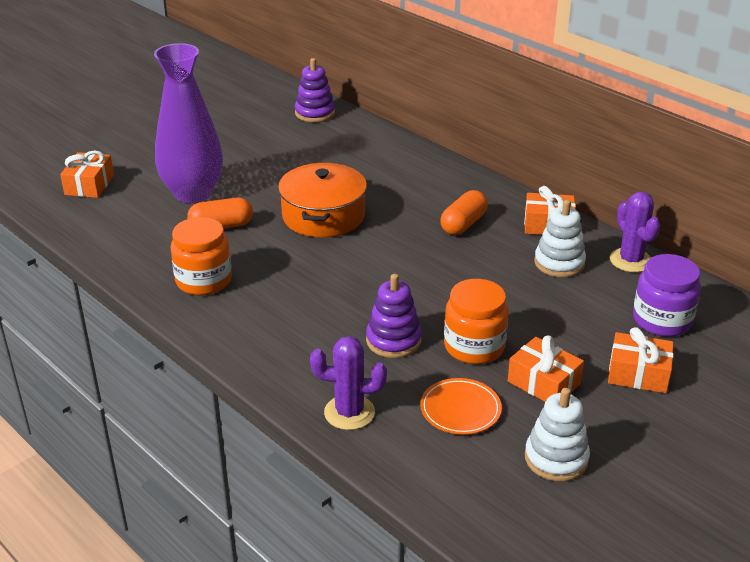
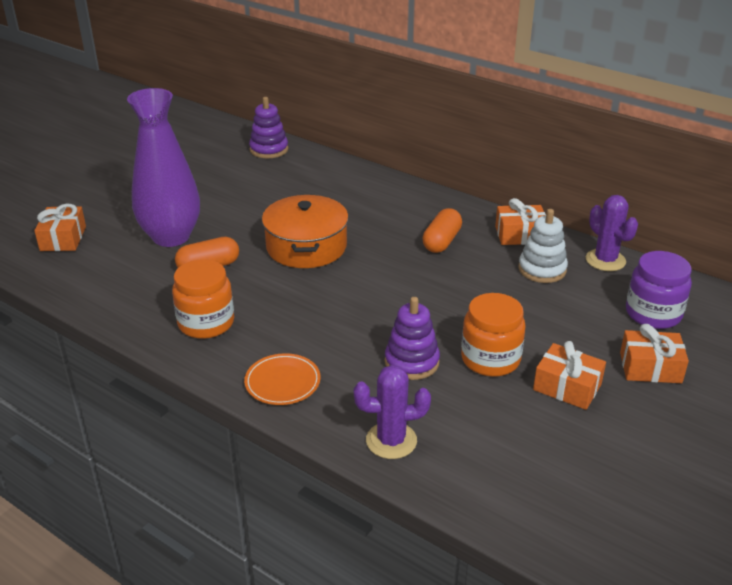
camera: 10 degrees left, 0 degrees up
orange plate [420,378,502,435] -> orange plate moved to [244,353,321,405]
white stacking toy [525,388,590,482] -> none

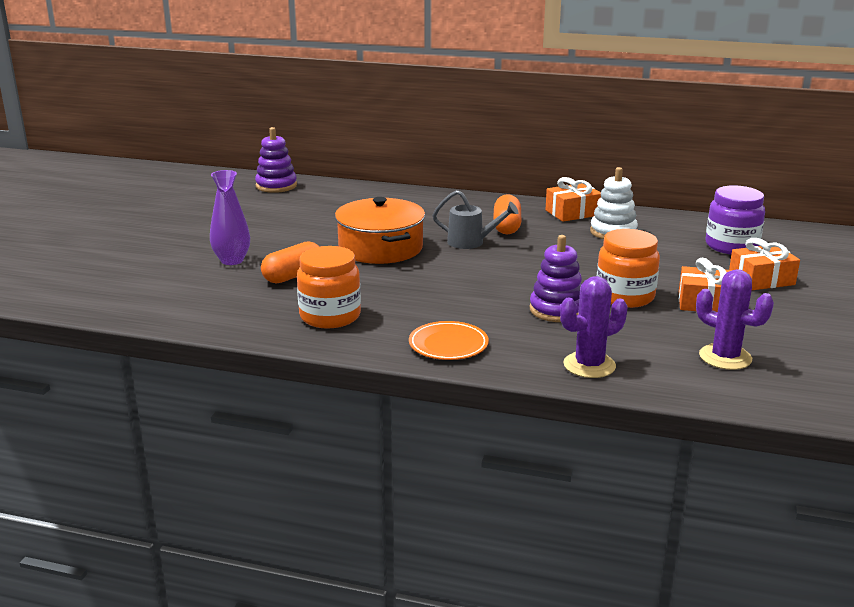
camera: 20 degrees left, 10 degrees down
orange gift [34,204,86,251] -> none
purple vase [127,88,200,247] -> purple vase [210,170,250,265], size x0.55
purple cactus [586,195,638,271] -> purple cactus moved to [696,269,774,370]
none -> grey watering can [433,190,519,249]

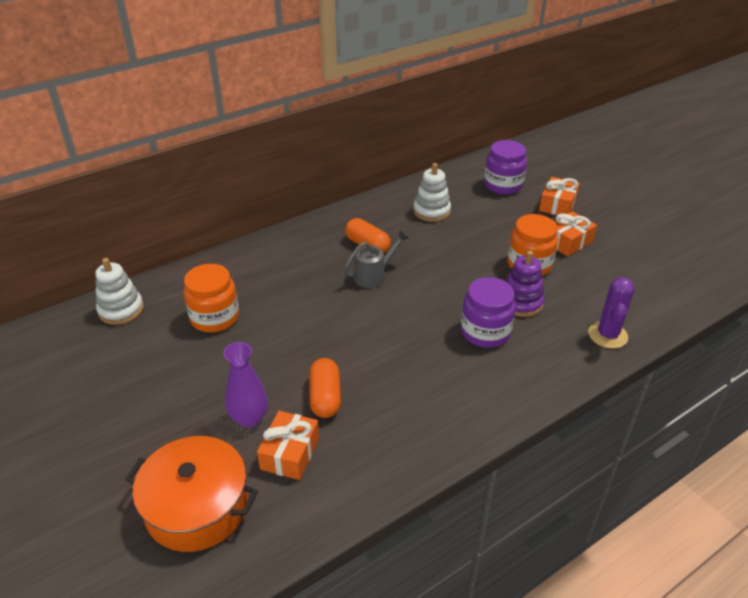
camera: 50 degrees left, 15 degrees up
purple stacking toy [255,127,297,193] -> white stacking toy [95,258,144,325]
orange jar [297,246,361,329] -> orange jar moved to [183,264,239,333]
orange pot [335,197,425,264] -> orange pot moved to [125,436,258,552]
orange plate [409,321,489,360] -> none
orange gift [545,177,601,222] -> orange gift moved to [257,411,319,480]
purple cactus [696,269,774,370] -> none
none -> purple jar [461,277,516,348]

